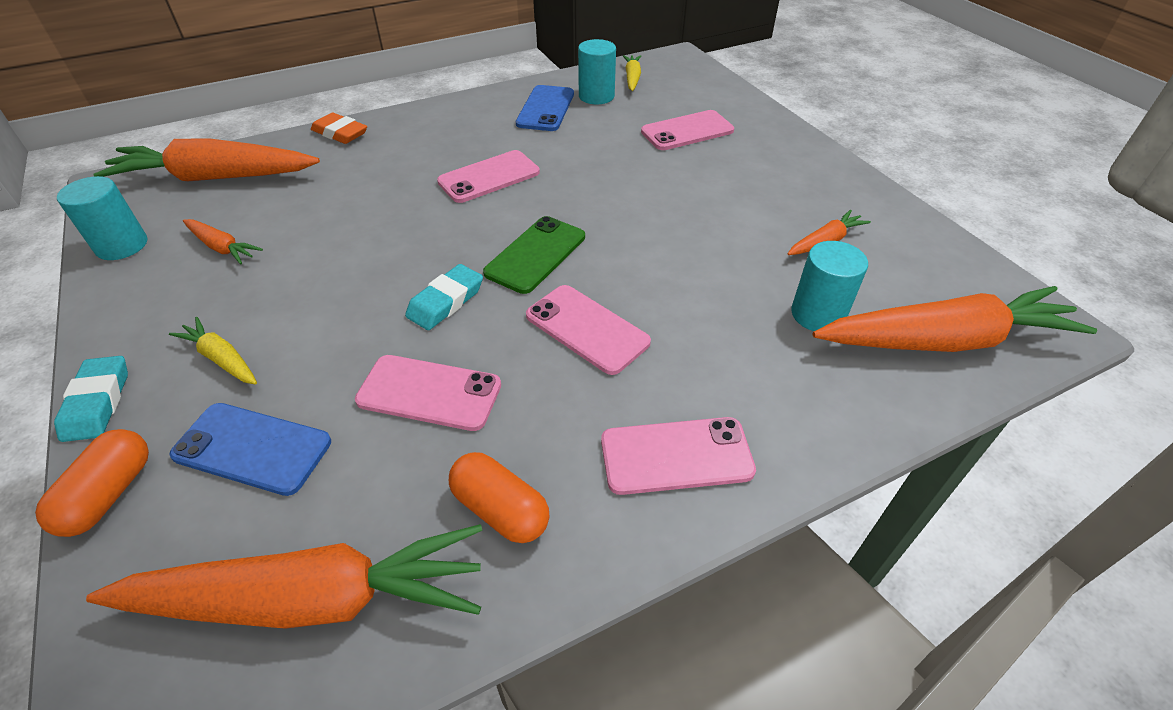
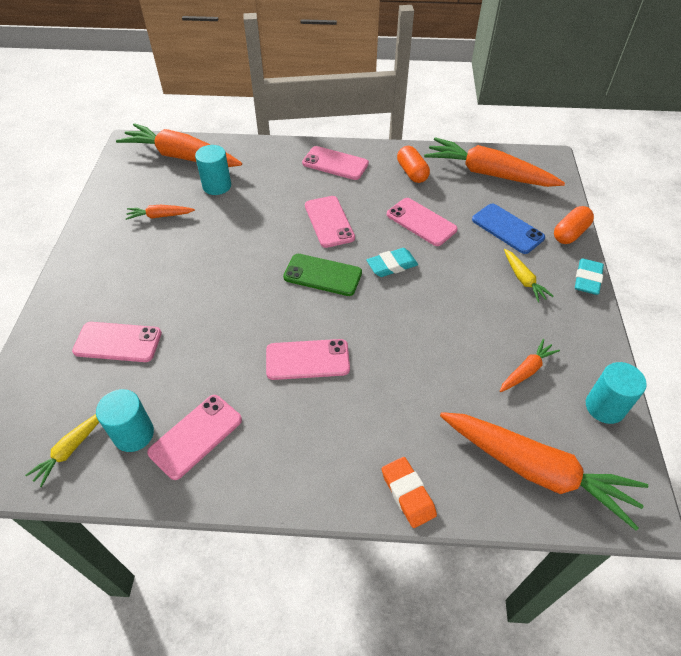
camera: 150 degrees left, 5 degrees up
orange carrot [183,219,263,264] -> orange carrot turned 75 degrees clockwise [500,339,560,392]
green phone [483,216,585,294] -> green phone turned 45 degrees clockwise [283,254,362,296]
blue phone [516,85,574,131] -> pink phone [147,395,242,480]

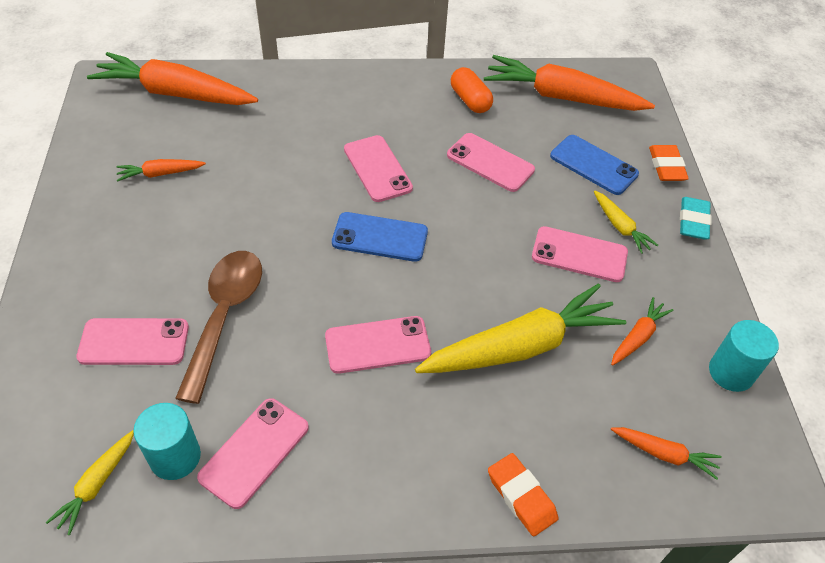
camera: 10 degrees left, 0 degrees up
turquoise cylinder [195,145,231,195] -> none
green phone [283,254,362,296] -> blue phone [332,212,428,262]
pink phone [302,146,369,180] -> pink phone moved to [532,226,628,282]
turquoise eraser [366,248,418,277] -> none
orange carrot [440,412,648,531] -> orange carrot [611,427,721,480], size x0.46
orange capsule [554,206,594,244] -> orange eraser [649,145,689,181]
none -> brown spoon [175,251,262,404]
none -> yellow carrot [415,283,626,373]

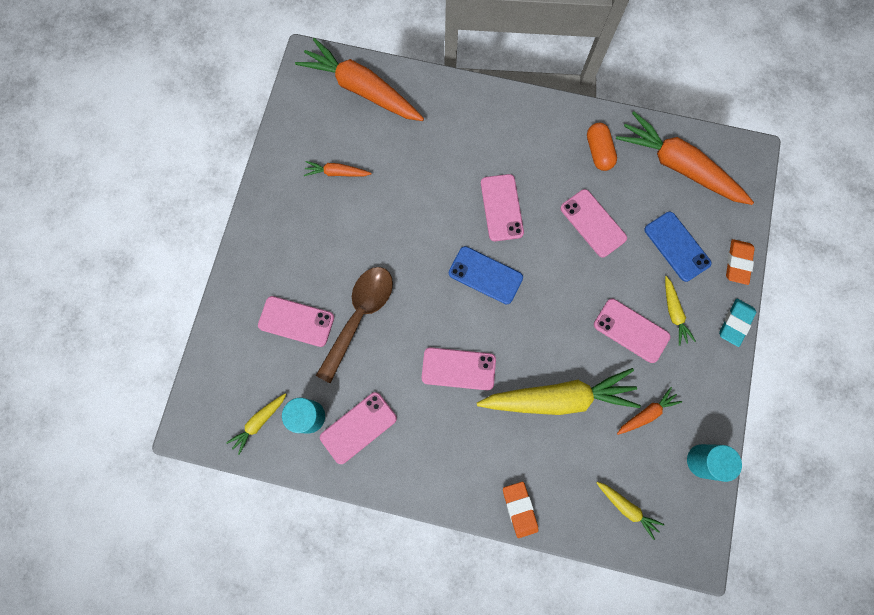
camera: 20 degrees right, 25 degrees up
orange carrot [611,427,721,480] -> yellow carrot [596,482,664,540]

